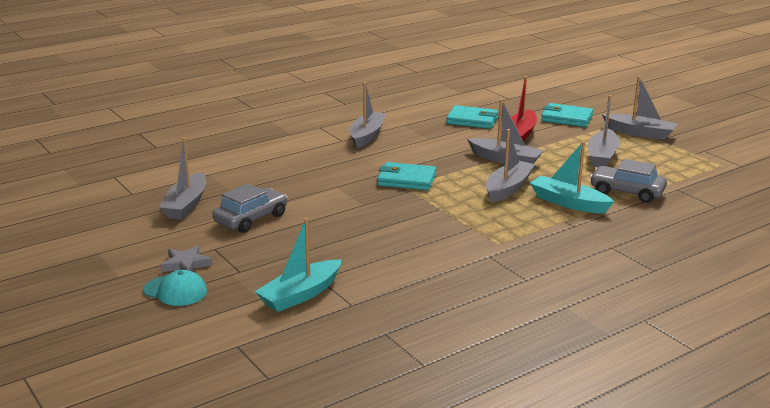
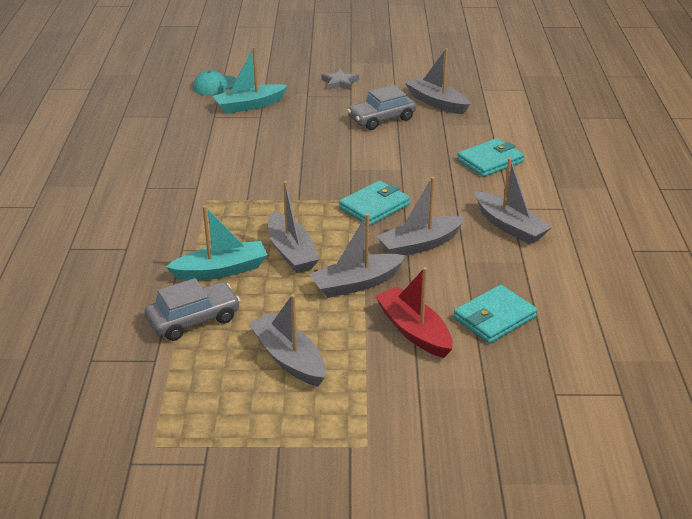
camera: 125 degrees right, 10 degrees up
turquoise cap [143,270,207,306] -> turquoise cap moved to [193,70,237,95]
grey car [213,184,287,233] -> grey car turned 75 degrees clockwise [347,85,416,130]
turquoise boat [255,218,342,312] -> turquoise boat turned 105 degrees counterclockwise [213,47,288,114]
turquoise wallet [541,103,593,127] -> turquoise wallet moved to [457,138,524,177]
grey boat [602,76,677,140] -> grey boat moved to [377,177,465,256]

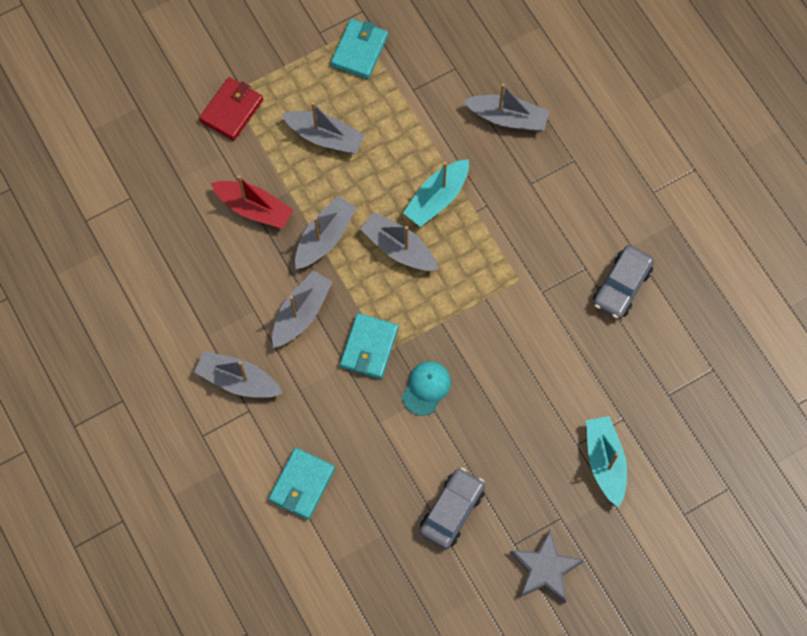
camera: 150 degrees right, 35 degrees up
grey car [144,278,240,341] -> grey car moved to [593,245,654,319]
turquoise cap [193,70,237,95] -> turquoise cap moved to [402,361,451,416]
turquoise boat [213,47,288,114] -> turquoise boat turned 45 degrees counterclockwise [586,416,627,508]
grey star [322,69,359,90] -> grey star [510,530,584,603], size x1.53
grey boat [405,48,470,114] -> grey boat moved to [463,83,549,131]
turquoise wallet [453,285,537,344] -> turquoise wallet moved to [331,19,388,79]
none -> red wallet [199,77,263,141]

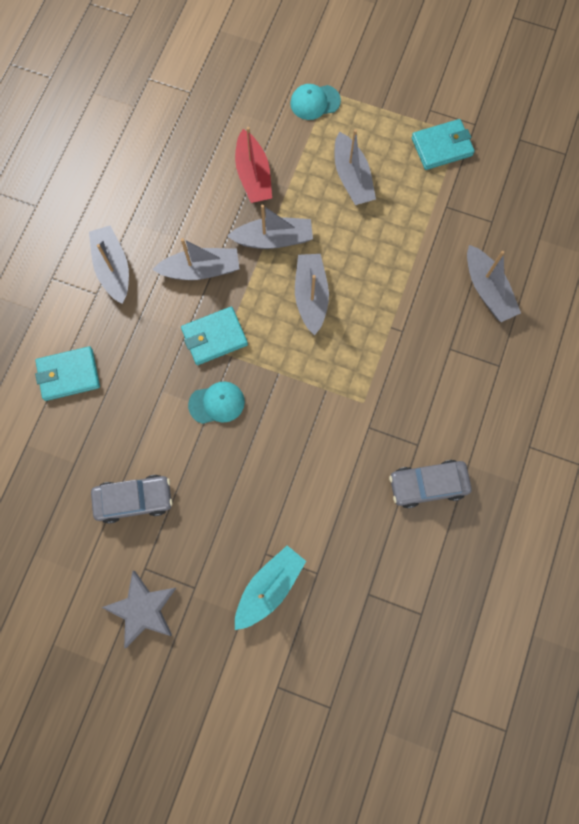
camera: 50 degrees right, 5 degrees up
red wallet [199,77,263,141] -> turquoise cap [290,84,341,120]
turquoise boat [403,159,469,227] -> none

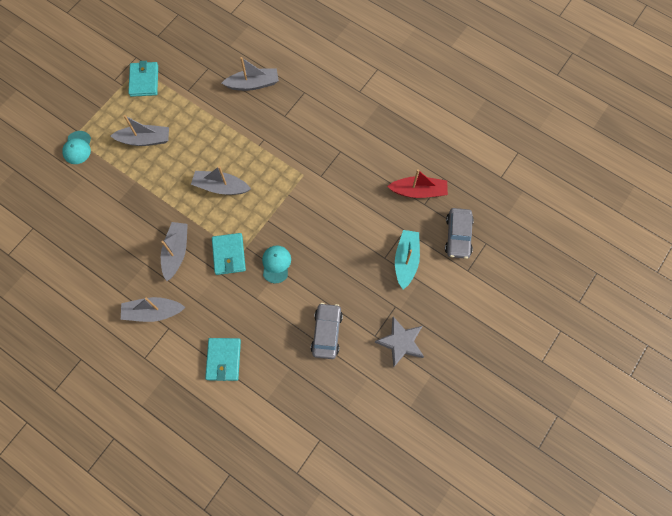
camera: 75 degrees left, 5 degrees down
grey boat [227,205,313,249] -> none
red boat [235,127,272,203] -> red boat moved to [387,169,448,198]
turquoise boat [235,545,306,630] -> turquoise boat turned 45 degrees clockwise [395,230,420,289]
grey car [389,460,472,508] -> grey car moved to [445,208,474,259]

